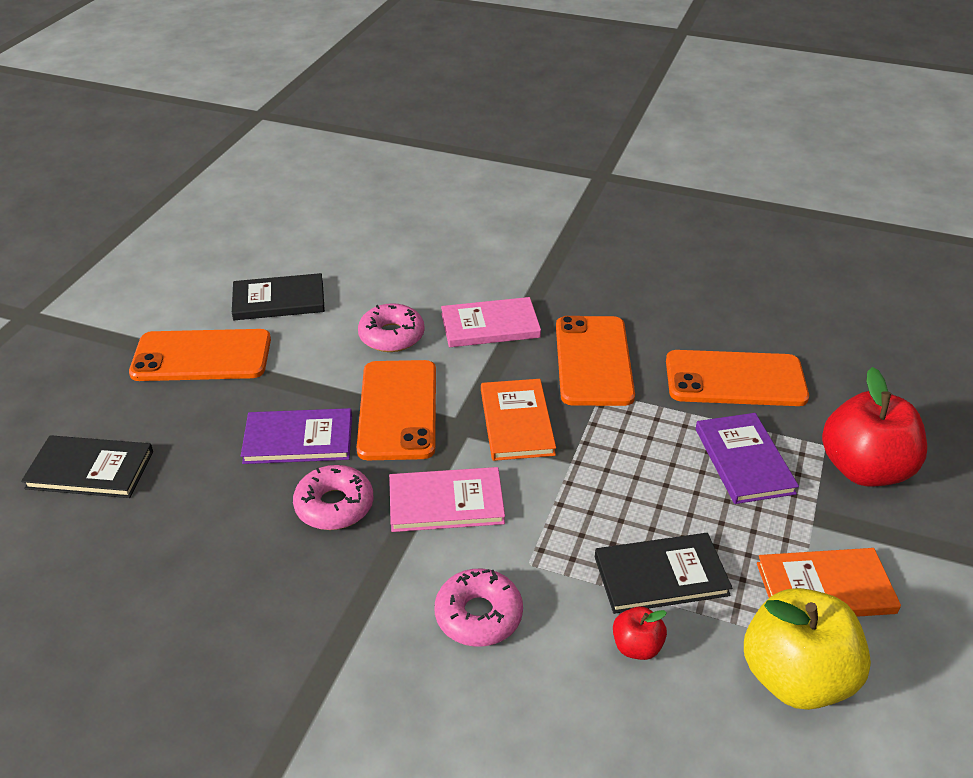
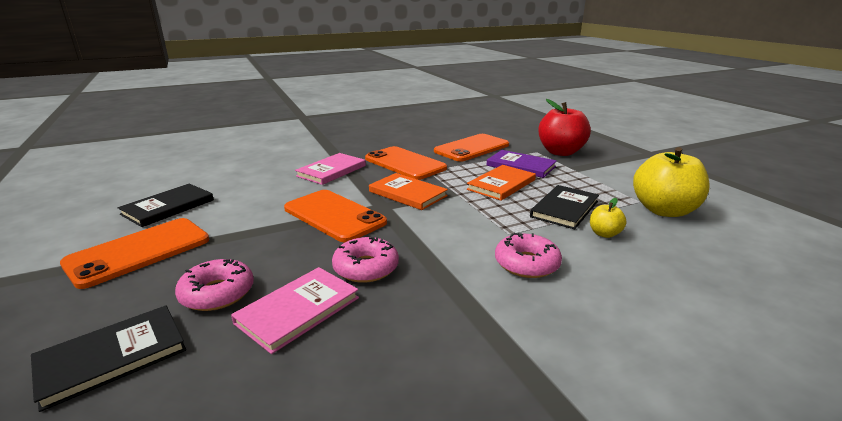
camera: 45 degrees left, 15 degrees down
purple book [241,408,352,464] -> none
pink donut [358,303,425,352] -> pink donut moved to [175,259,254,311]
pink book [389,467,505,532] -> pink book moved to [231,267,359,354]
red apple [613,606,667,660] -> yellow apple [590,198,626,238]
orange book [757,548,901,617] -> orange book moved to [467,165,536,201]

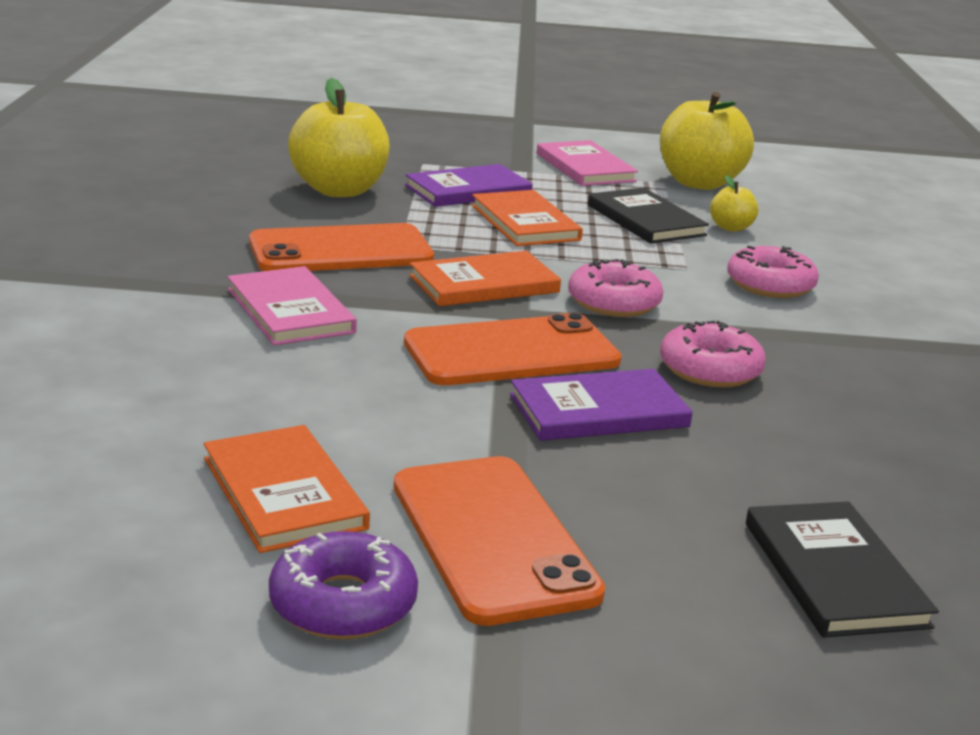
camera: 65 degrees left, 0 degrees up
black book [118,184,214,227] -> orange book [204,425,370,553]
pink donut [175,259,254,311] -> pink donut moved to [568,259,664,317]
pink book [231,267,359,354] -> pink book moved to [537,140,638,186]
orange phone [434,134,509,162] -> yellow apple [288,78,390,197]
red apple [538,99,591,156] -> none
none -> purple donut [269,531,418,639]
none -> purple book [510,369,693,441]

